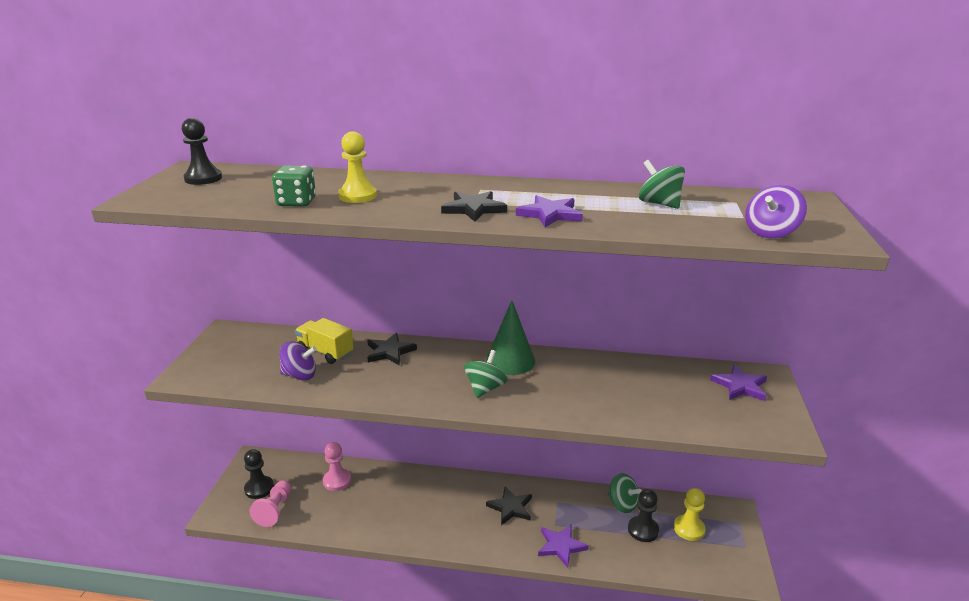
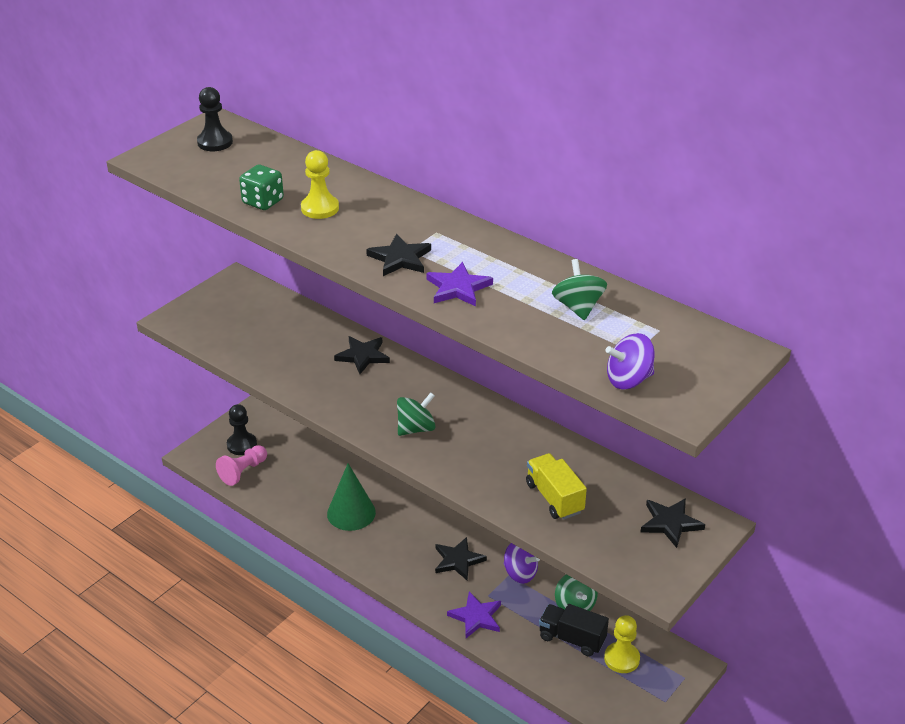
camera: 30 degrees right, 10 degrees up
purple spinning top [280,341,317,381] -> purple spinning top moved to [504,543,540,584]
yellow truck [295,318,354,364] -> yellow truck moved to [526,453,587,520]
pink pawn [323,442,351,491] -> none
green cone [486,300,535,375] -> green cone moved to [327,463,376,531]
black pawn [628,489,659,542] -> black truck [539,604,609,657]
purple star [710,364,767,401] -> black star [640,498,705,548]

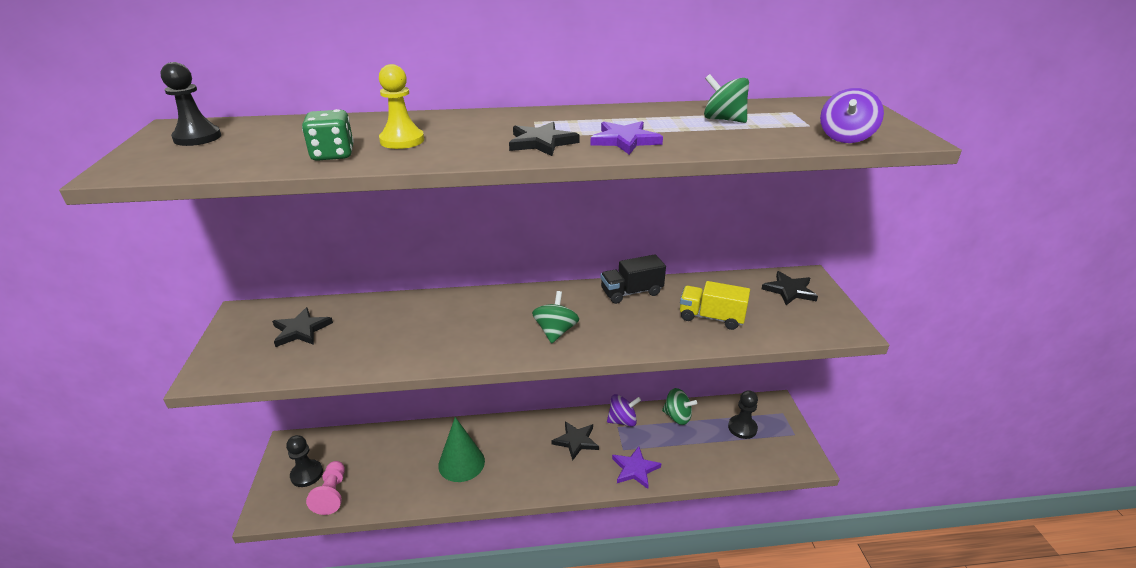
camera: 45 degrees left, 5 degrees down
black star [334,336,390,374] -> black star moved to [272,307,333,347]
black truck [539,604,609,657] -> black truck moved to [600,254,666,304]
yellow pawn [604,615,640,673] -> black pawn [728,390,758,439]

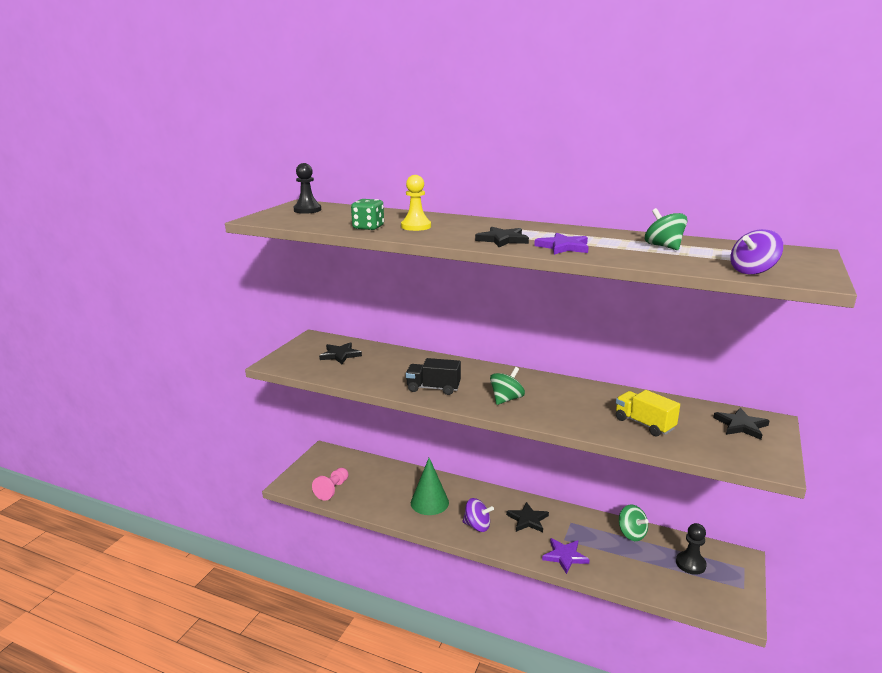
camera: 30 degrees right, 10 degrees down
black pawn [286,435,323,487] -> none
black truck [600,254,666,304] -> black truck moved to [406,358,461,395]
purple spinning top [607,394,641,427] -> purple spinning top moved to [462,498,494,532]

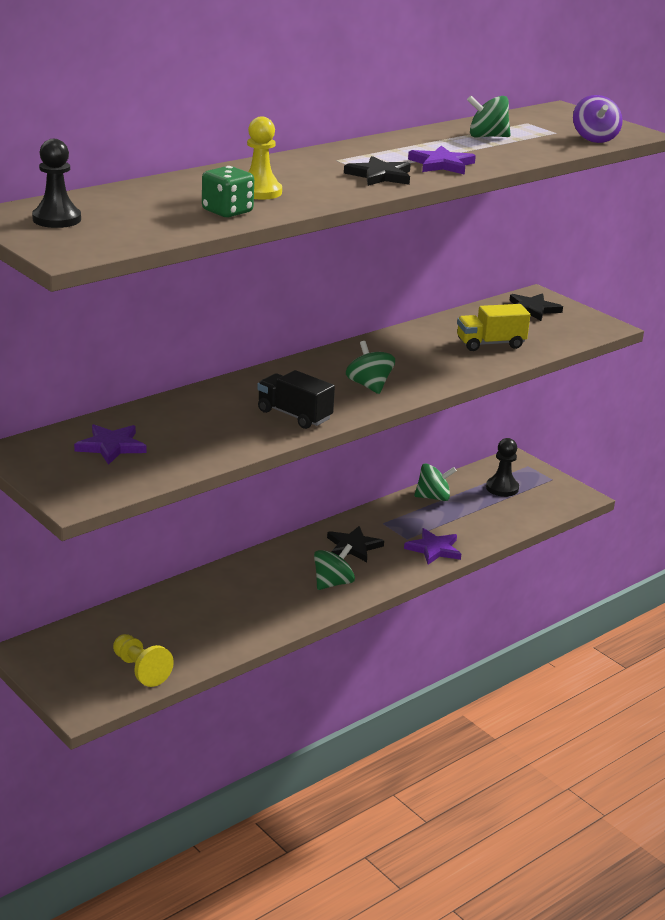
camera: 65 degrees left, 5 degrees up
pink pawn [312,468,349,501] -> yellow pawn [113,634,174,687]
black star [319,342,362,364] -> purple star [74,424,147,465]
black truck [406,358,461,395] -> black truck turned 90 degrees clockwise [257,370,335,429]
green cone [411,458,449,515] -> none
purple spinning top [462,498,494,532] -> green spinning top [314,544,355,590]

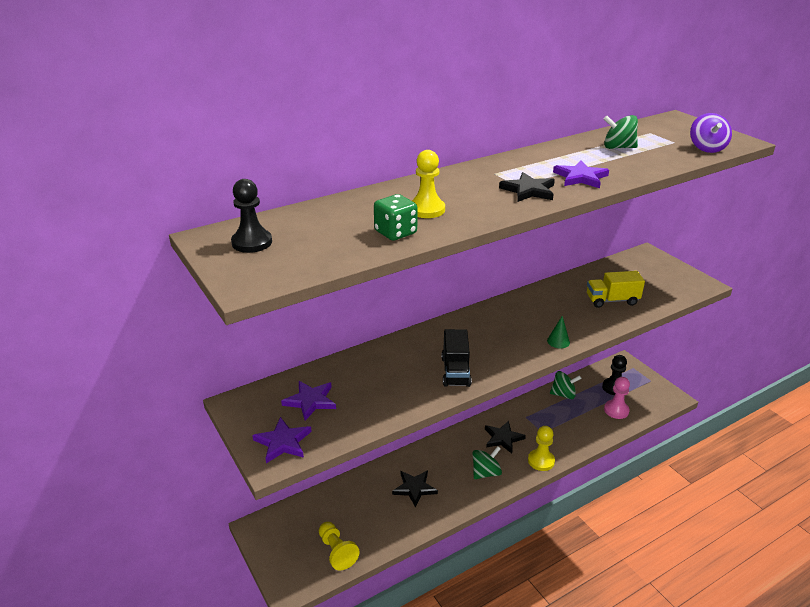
camera: 10 degrees right, 5 degrees up
black truck [257,370,335,429] -> black truck turned 135 degrees counterclockwise [442,329,472,387]
green spinning top [346,341,395,394] -> none
purple star [404,528,461,565] -> purple star moved to [252,417,312,463]
black star [509,293,563,321] -> black star moved to [392,470,438,507]
none -> yellow pawn [528,426,555,471]
none -> green cone [547,316,570,348]
none -> pink pawn [604,377,630,419]

